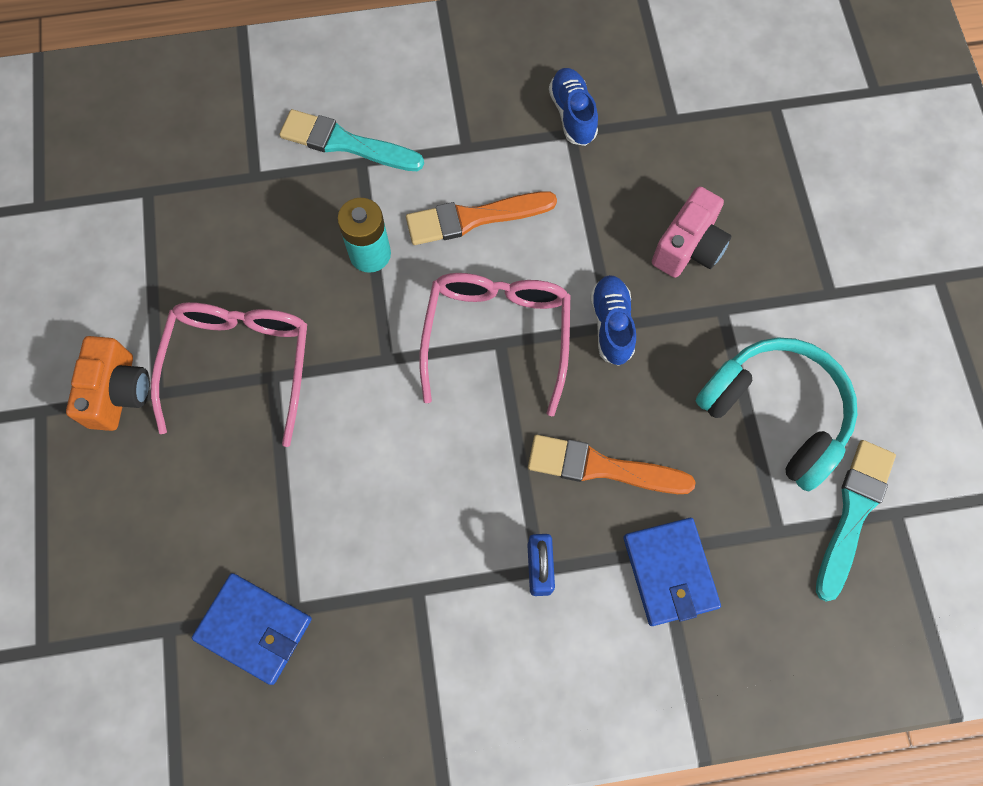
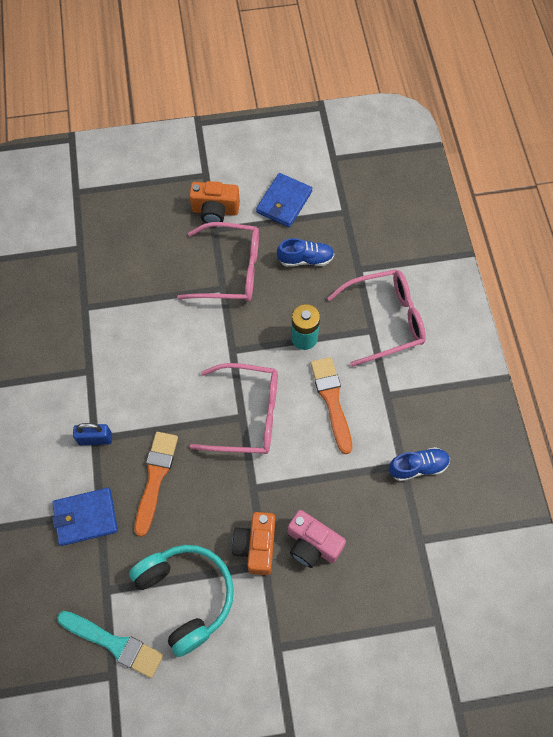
camera: 90 degrees right, 5 degrees down
blue wallet [192,573,312,685] -> blue wallet moved to [256,173,312,227]
turquoise brush [279,109,424,171] -> pink glasses [327,269,426,367]
blue shoe [590,275,636,366] -> blue shoe moved to [277,238,334,267]
turquoise headphones [696,337,857,492] -> turquoise headphones turned 75 degrees counterclockwise [129,545,234,657]
none -> orange camera [232,512,275,575]

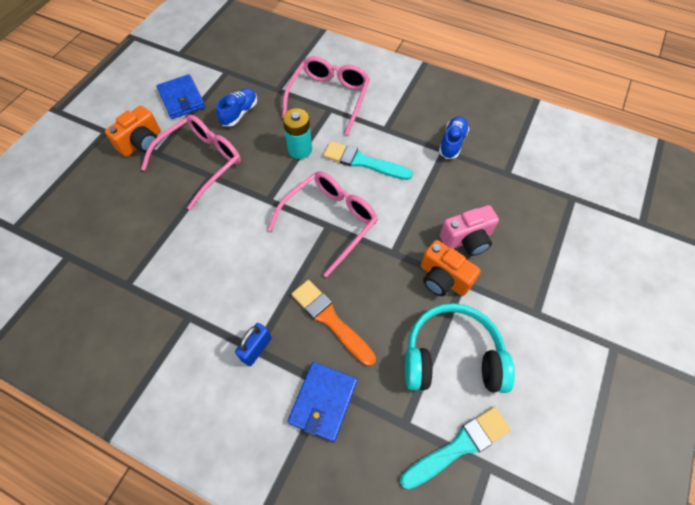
camera: 55 degrees left, 5 degrees down
orange brush [311,357,352,454] -> turquoise brush [323,141,413,180]

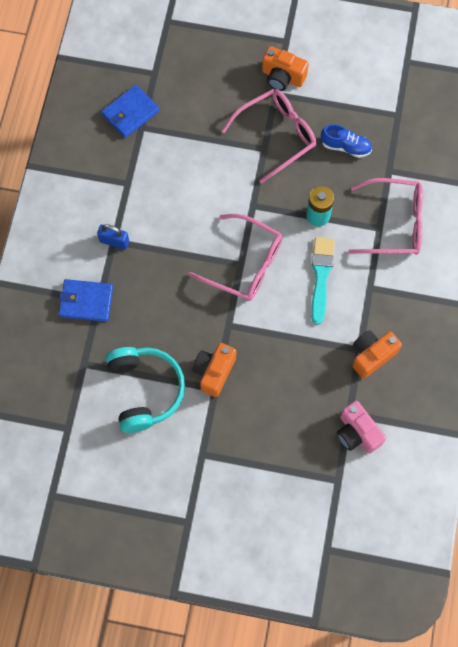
camera: 75 degrees right, 10 degrees up
pink glasses [141,115,241,210] -> pink glasses turned 60 degrees counterclockwise [221,89,317,184]
blue wallet [156,74,205,119] -> blue wallet moved to [101,85,160,138]
orange brush [292,280,376,366] -> none
turquoise brush [400,406,511,489] -> none
blue shoe [439,116,469,159] -> orange camera [352,330,402,379]
pink camera [440,205,499,256] -> pink camera moved to [337,401,386,454]

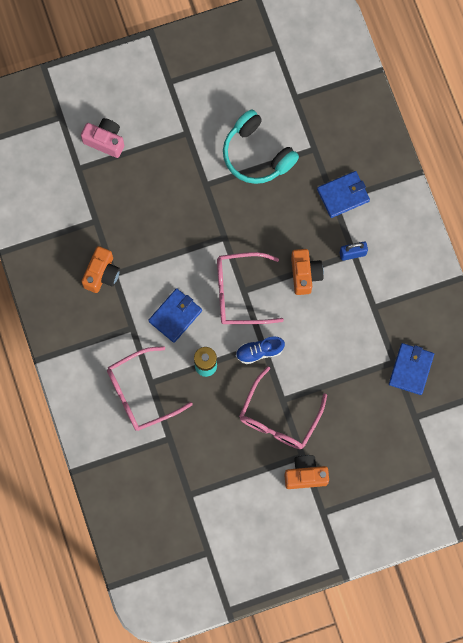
camera: 150 degrees right, 5 degrees up
orange camera [192,343,236,397] -> orange camera moved to [291,249,324,295]
turquoise brush [311,237,335,325] -> blue wallet [148,288,202,343]
blue shoe [321,124,372,158] -> blue shoe moved to [236,336,285,364]
pink camera [337,401,386,454] -> pink camera moved to [81,118,124,158]

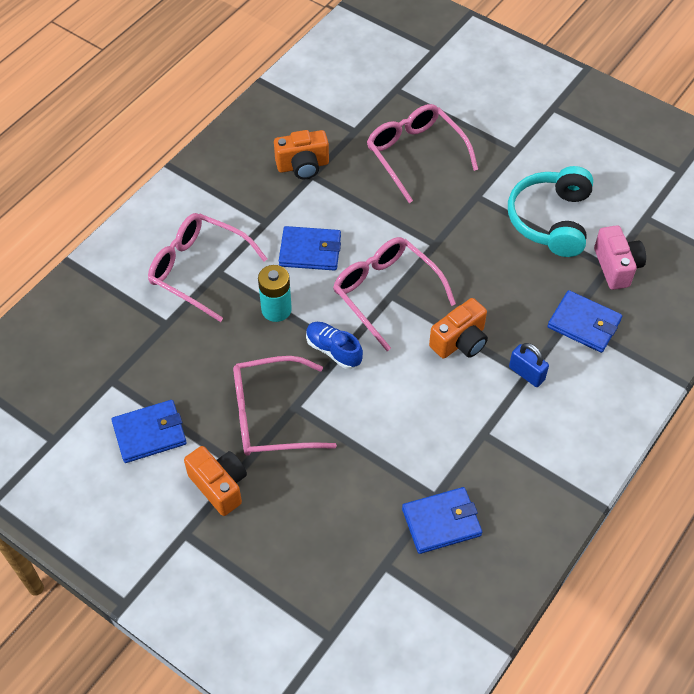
camera: 55 degrees right, 20 degrees down
pink camera [81,118,124,158] -> pink camera moved to [594,225,646,290]
none -> blue wallet [112,400,187,463]
none -> pink glasses [367,104,478,203]

